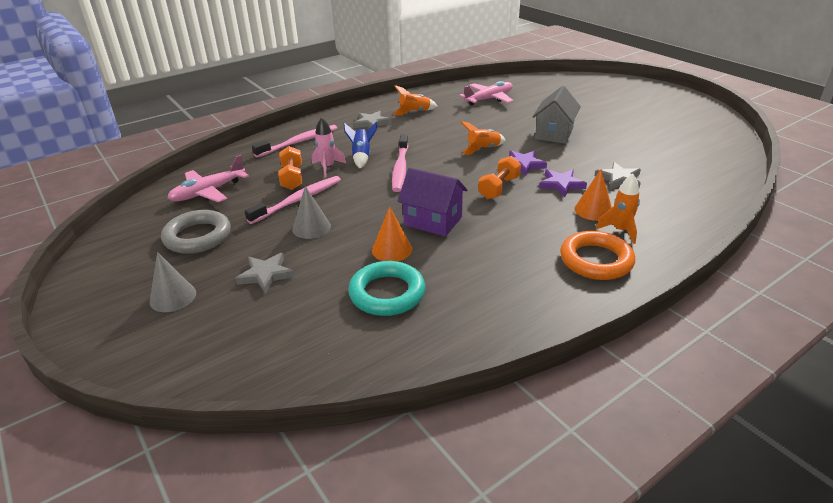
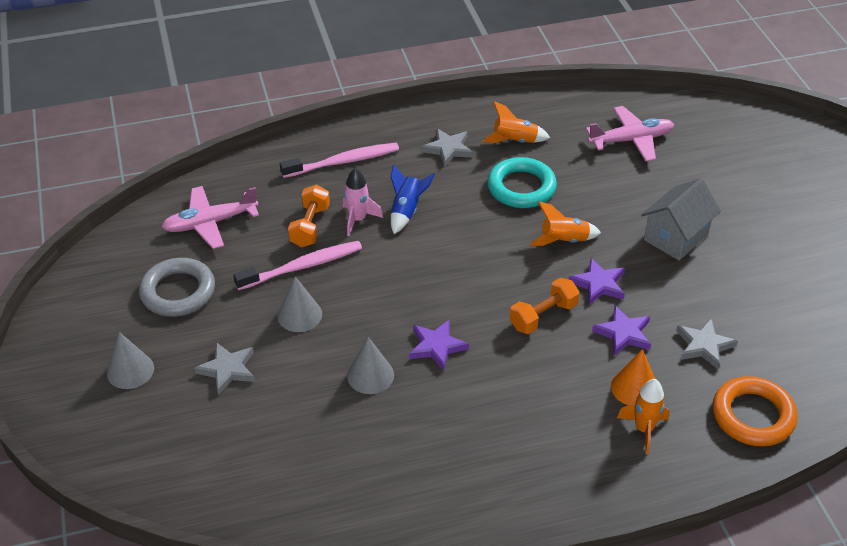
camera: 20 degrees right, 10 degrees up
turquoise ring [348,261,425,316] -> turquoise ring moved to [487,157,557,208]
orange cone [372,206,412,261] -> grey cone [347,337,394,394]
pink toothbrush [392,134,408,192] -> none
purple house [398,168,468,236] -> purple star [409,319,469,371]
orange ring [560,231,635,280] -> orange ring moved to [713,376,798,446]

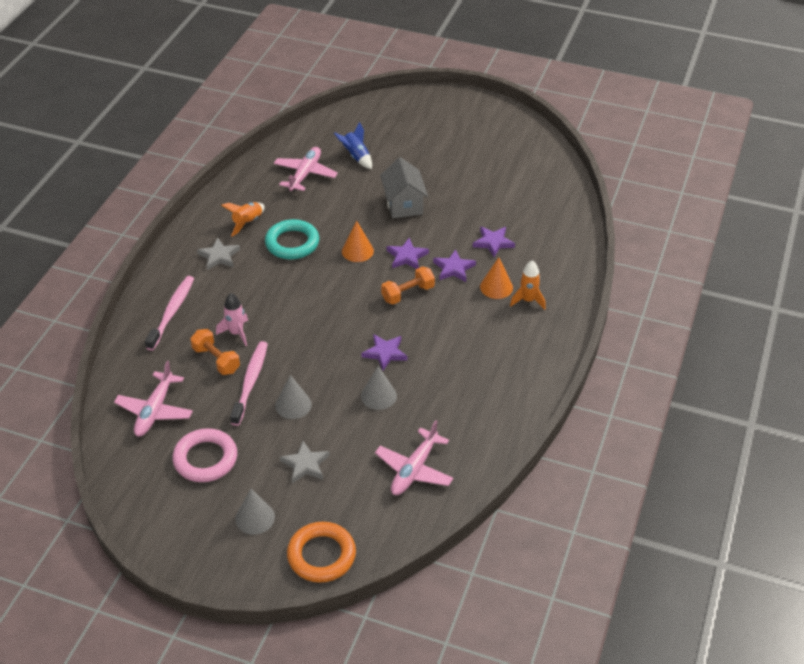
camera: 55 degrees left, 0 degrees up
grey ring [139,258,215,317] -> pink ring [172,428,237,482]
blue rocket [391,165,435,234] -> blue rocket moved to [334,122,372,169]
orange dumbbell [510,278,580,334] -> orange dumbbell turned 60 degrees clockwise [381,266,435,304]
orange rocket [530,201,601,246] -> orange cone [342,221,374,262]
grey star [676,318,738,369] -> purple star [473,226,515,257]
orange ring [713,376,798,446] -> orange ring moved to [287,522,356,583]
none -> pink plane [375,420,453,495]

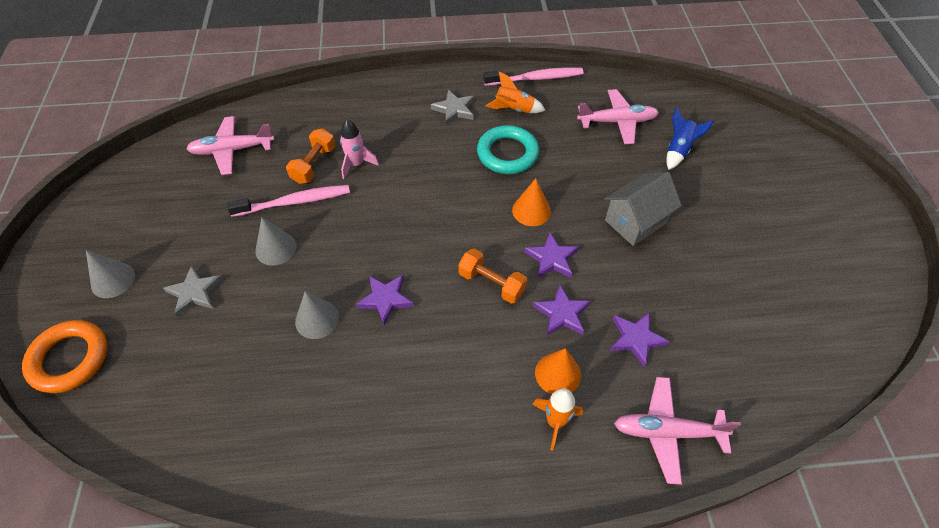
camera: 65 degrees right, 10 degrees up
pink toothbrush [145,276,194,351] -> pink toothbrush moved to [483,67,583,86]
pink ring [172,428,237,482] -> none
pink plane [375,420,453,495] -> pink plane moved to [614,377,741,485]

